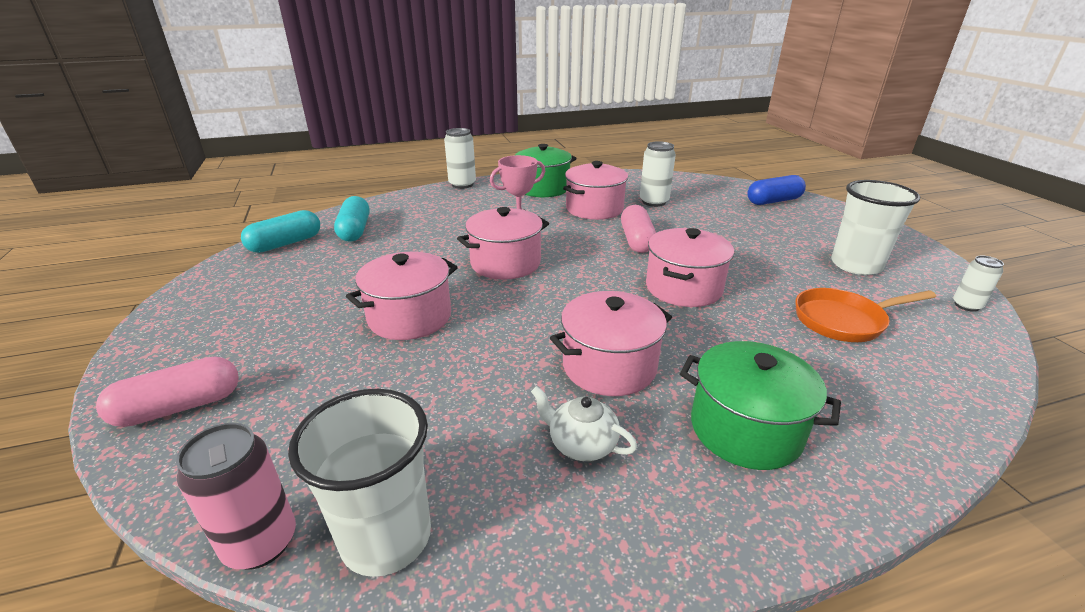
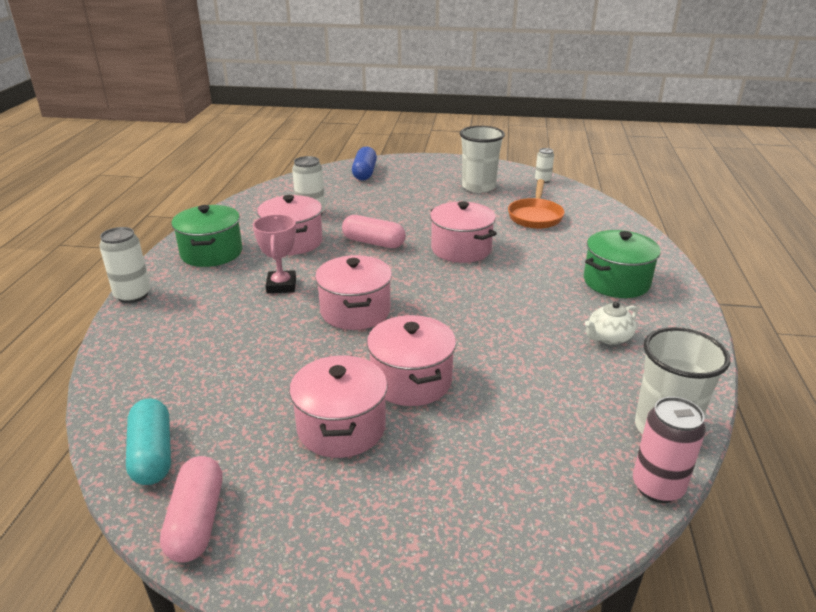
camera: 65 degrees left, 0 degrees up
pink capsule [96,356,239,427] -> pink capsule moved to [160,456,222,563]
turquoise capsule [334,196,370,242] -> none
pink pot [550,291,672,396] -> pink pot moved to [289,355,388,458]

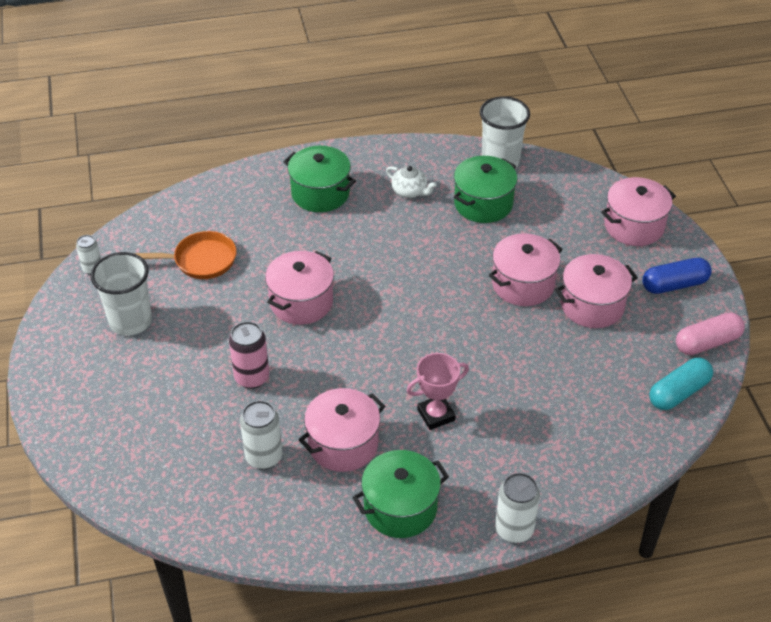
camera: 110 degrees left, 15 degrees up
pink pot [315,255,392,330] -> pink pot moved to [601,177,676,246]
pink capsule [342,215,406,248] -> none
blue capsule [352,146,377,181] -> blue capsule moved to [643,258,711,294]
pink can [633,397,706,503] -> pink can moved to [229,321,269,389]
none -> green pot [454,156,517,223]

